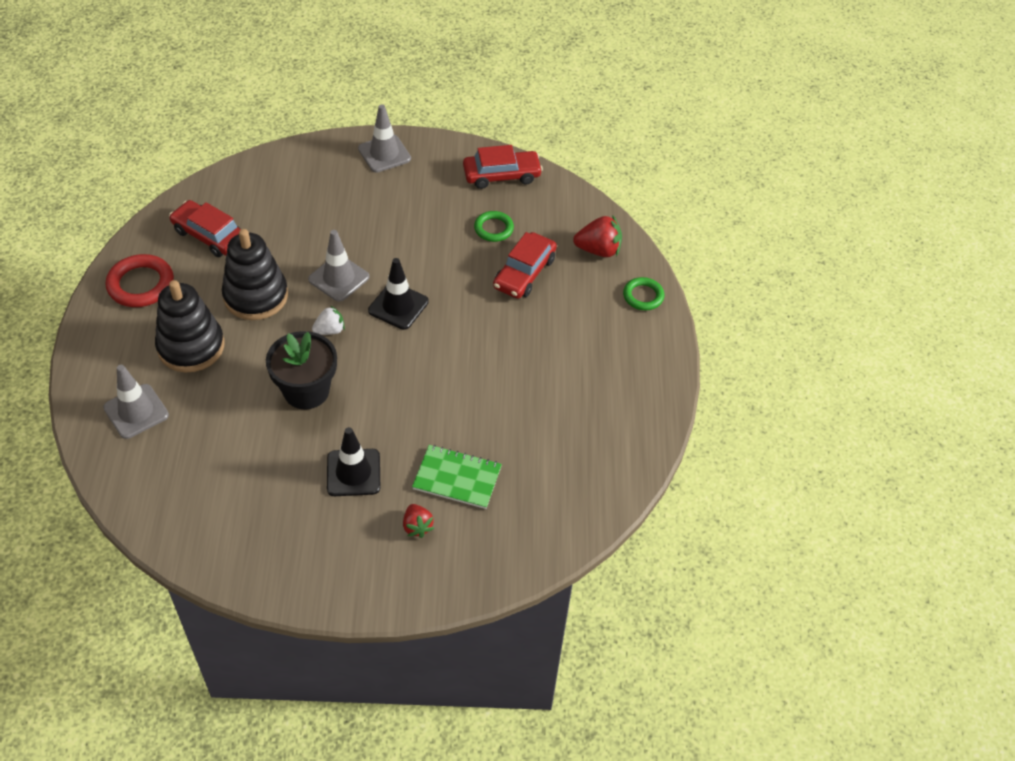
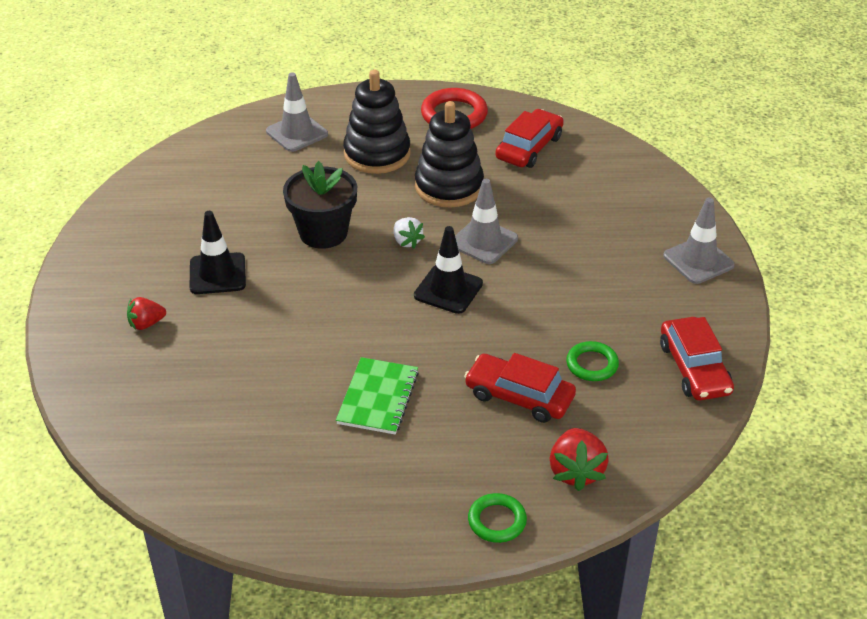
camera: 90 degrees right, 10 degrees down
green notebook [412,445,502,509] -> green notebook moved to [336,357,419,434]

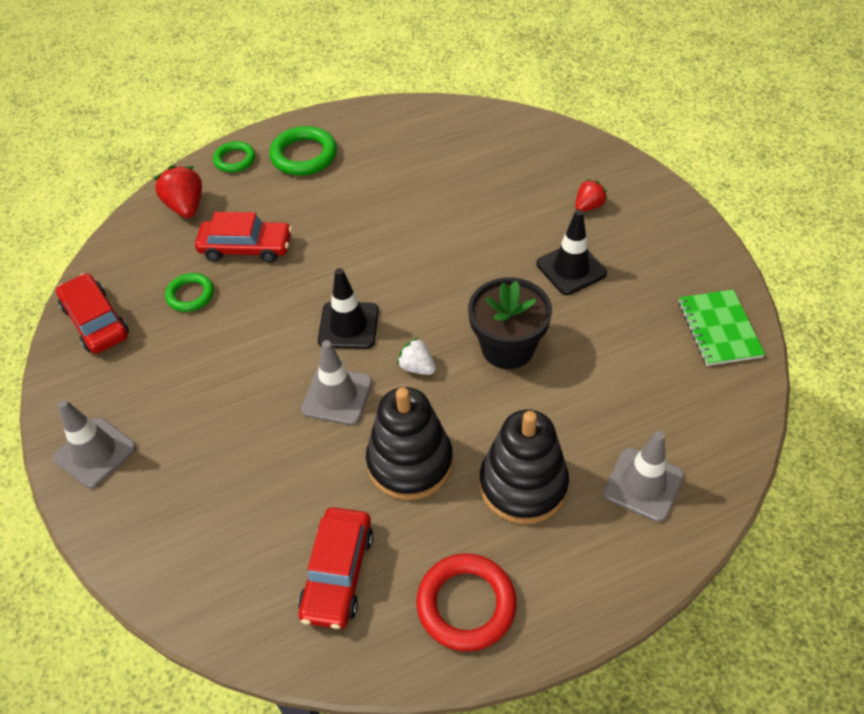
camera: 160 degrees right, 10 degrees up
green notebook [336,357,419,434] -> green notebook moved to [679,289,765,366]
none -> green ring [269,126,337,176]

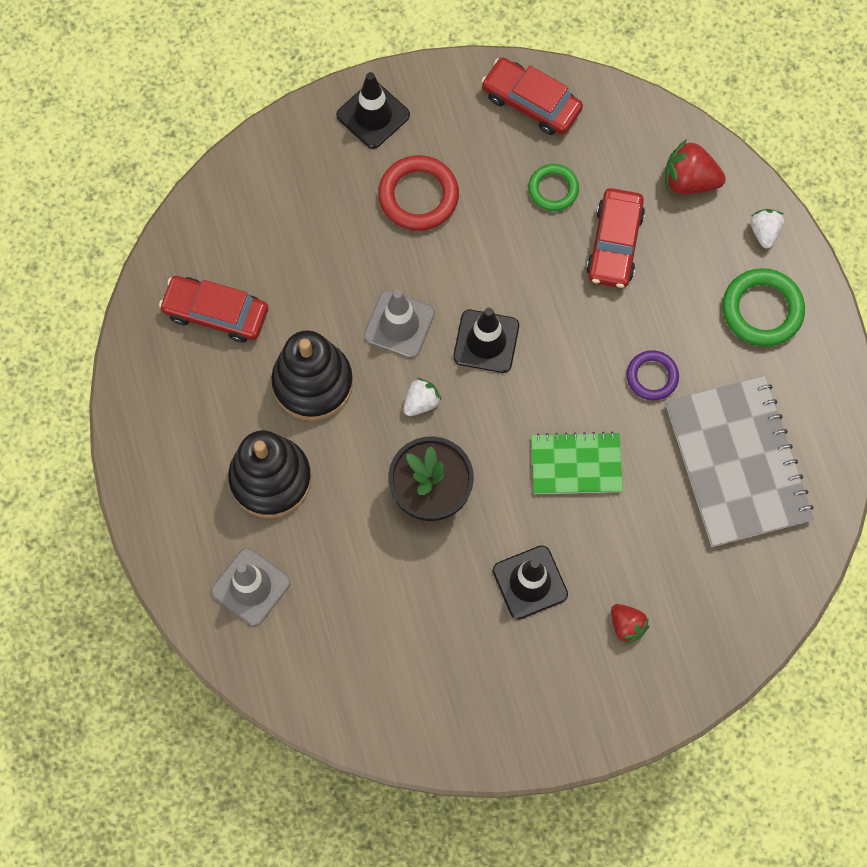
camera: 95 degrees right, 20 degrees up
grey traffic cone [53,400,136,488] -> black traffic cone [336,72,410,149]
red car [56,273,129,354] -> red car turned 120 degrees counterclockwise [481,57,583,135]
red strawberry [153,165,202,218] -> red strawberry turned 150 degrees counterclockwise [665,139,726,194]
green ring [213,141,255,172] -> white strawberry [751,209,784,249]
red ring [416,553,517,652] -> red ring moved to [378,155,459,231]
green notebook [679,289,765,366] -> green notebook moved to [531,432,623,494]
none -> purple ring [627,350,679,401]
none -> grey notebook [666,376,814,547]

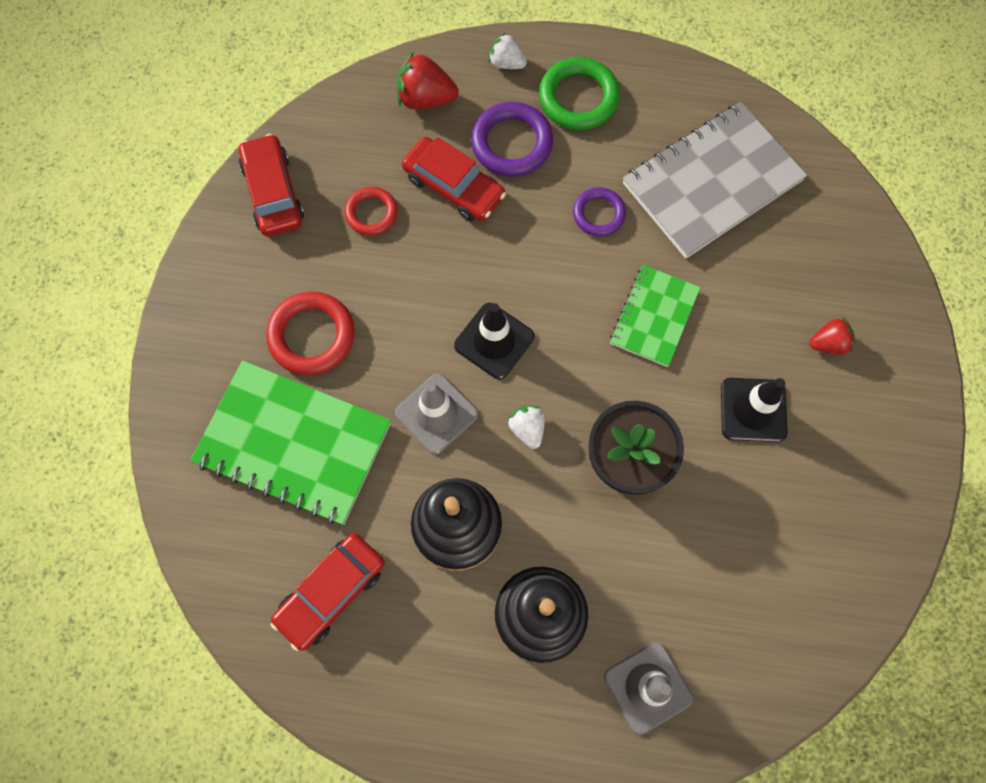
camera: 65 degrees left, 0 degrees up
black traffic cone [336,72,410,149] -> none
red car [481,57,583,135] -> red car turned 105 degrees clockwise [239,134,304,236]
green ring [528,164,579,211] -> red ring [345,187,398,236]
red strawberry [665,139,726,194] -> red strawberry turned 60 degrees clockwise [397,51,458,109]
grey notebook [666,376,814,547] -> grey notebook turned 45 degrees counterclockwise [623,102,807,258]
none -> green notebook [190,360,391,525]
none -> purple ring [471,102,553,177]

